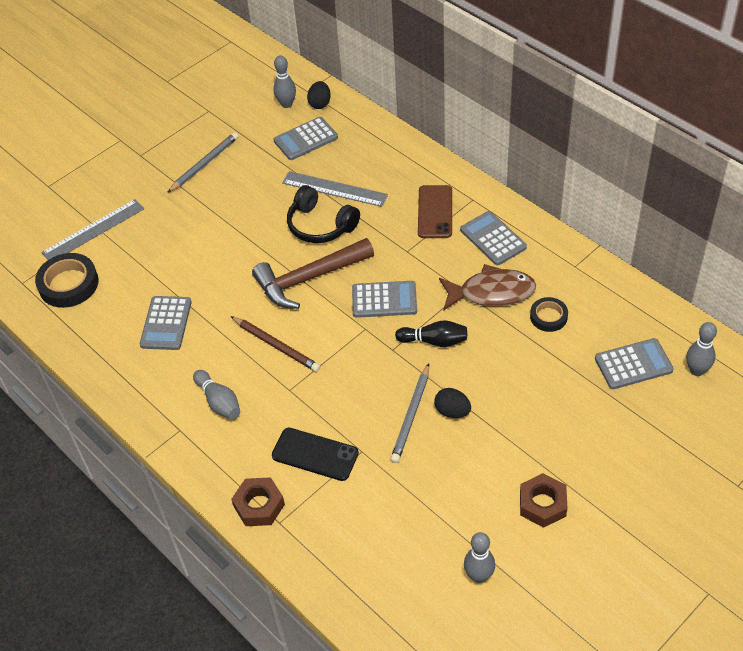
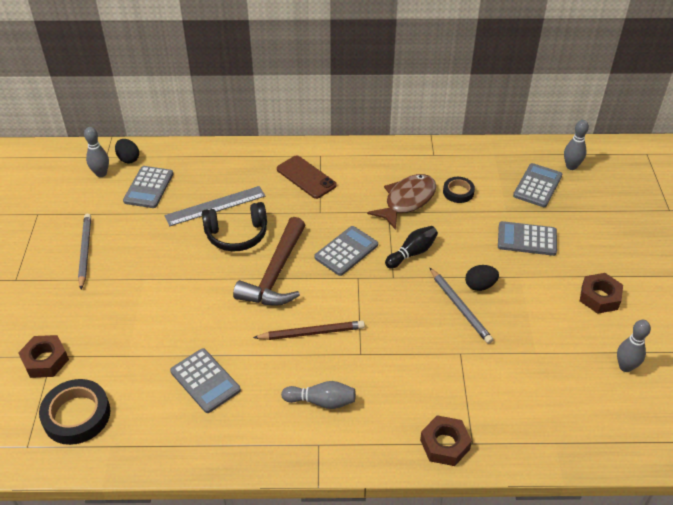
camera: 50 degrees left, 5 degrees down
grey ruler [41,199,144,260] -> brown nut [18,335,69,378]
black phone [272,428,359,481] -> none
grey calculator [460,211,527,265] -> grey calculator moved to [498,221,557,256]

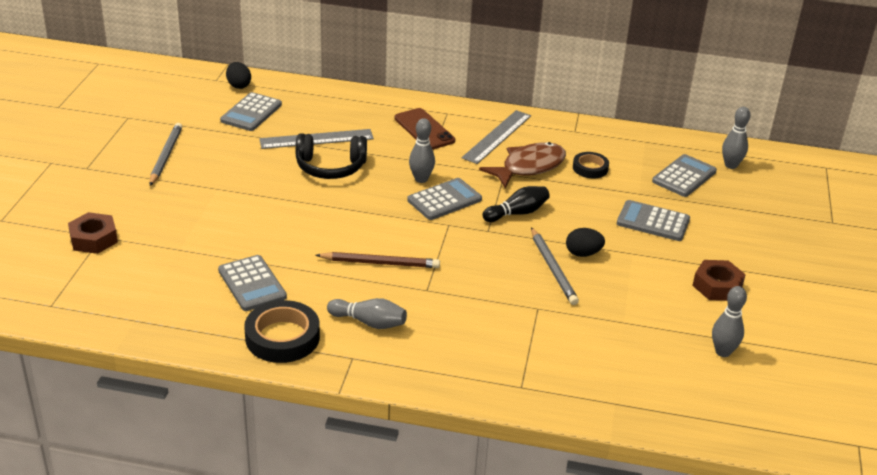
camera: 10 degrees right, 10 degrees down
black tape [39,379,110,445] -> black tape moved to [244,300,320,363]
grey bowling pin [84,127,109,177] -> grey bowling pin moved to [409,118,435,183]
brown hammer [233,217,305,306] -> none
brown nut [420,415,472,466] -> none
none -> grey ruler [462,110,531,164]

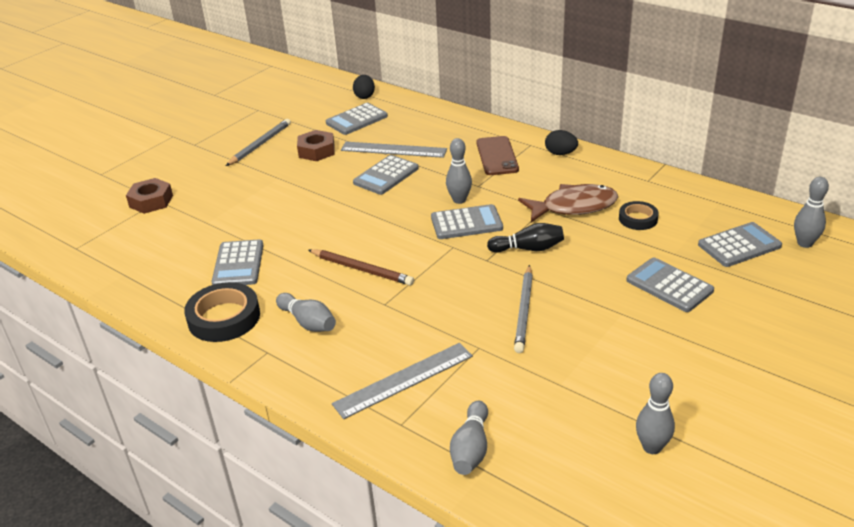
camera: 30 degrees right, 0 degrees up
black headphones [296,133,367,179] -> grey calculator [353,155,419,195]
grey ruler [462,110,531,164] -> grey ruler moved to [332,343,473,419]
black egg [566,228,605,257] -> black egg moved to [545,130,578,155]
brown nut [692,260,746,301] -> brown nut moved to [297,130,335,161]
none -> grey bowling pin [450,401,488,475]

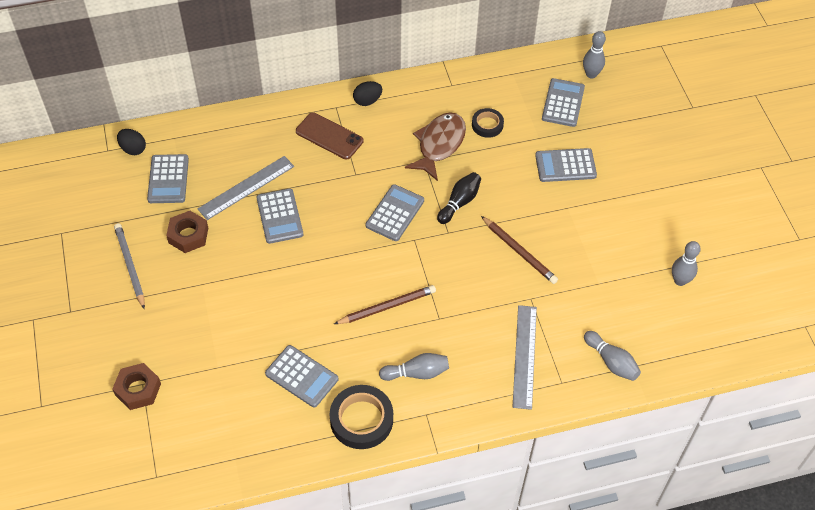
camera: 55 degrees left, 20 degrees up
grey bowling pin [446,138,472,204] -> none
grey pencil [514,265,533,353] -> brown pencil [481,216,558,284]

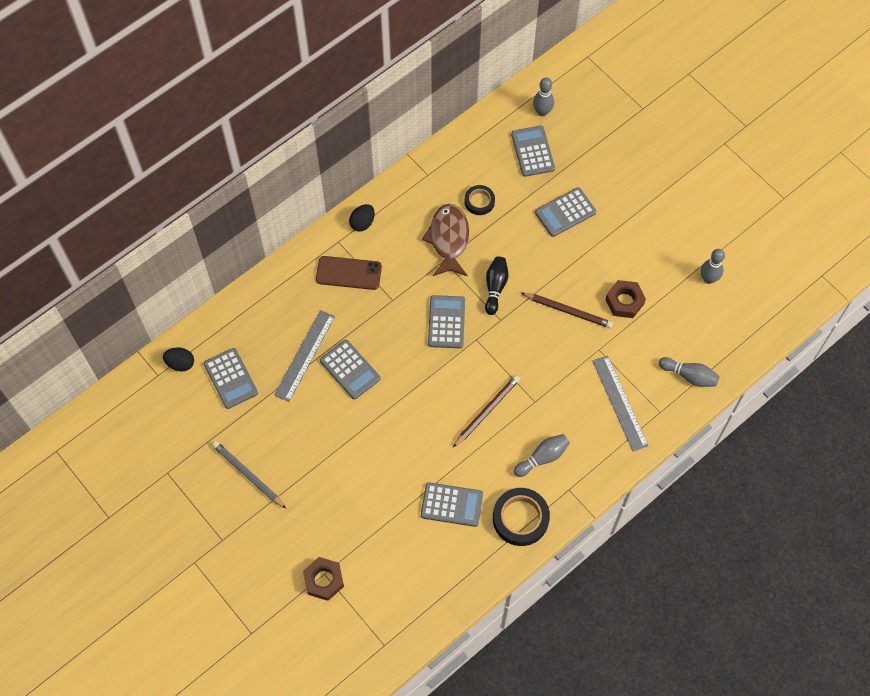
camera: 25 degrees left, 10 degrees up
brown nut [166,211,208,253] -> brown nut moved to [605,280,646,318]

